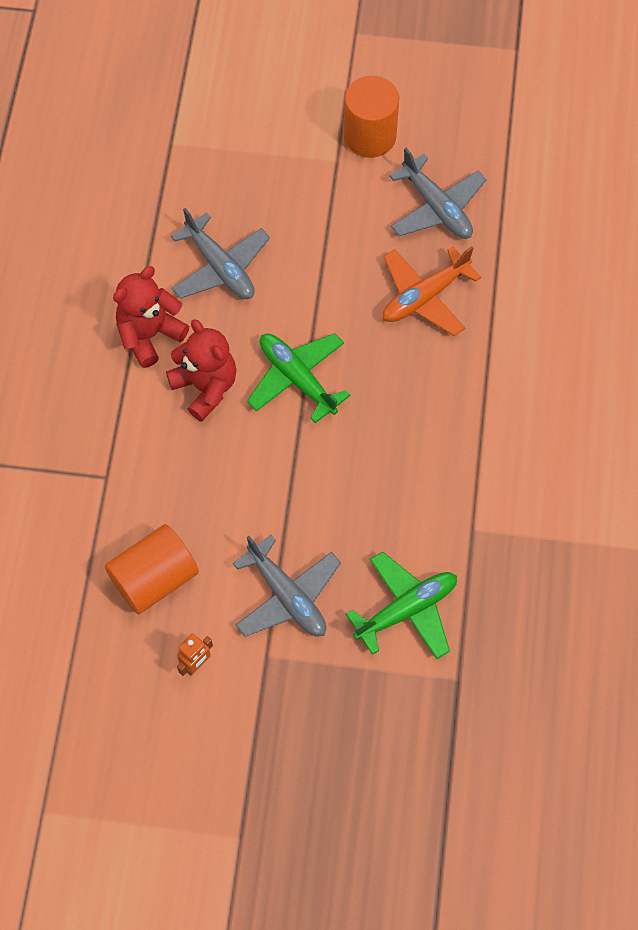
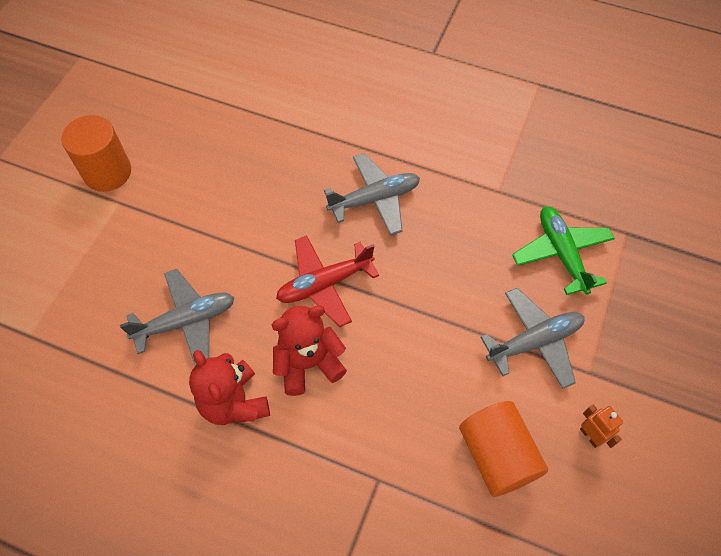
camera: 75 degrees left, 5 degrees down
green plane [247,333,351,423] -> red plane [276,235,379,328]
orange plane [383,246,481,336] -> none
grey plane [389,148,487,239] -> grey plane moved to [324,153,420,236]

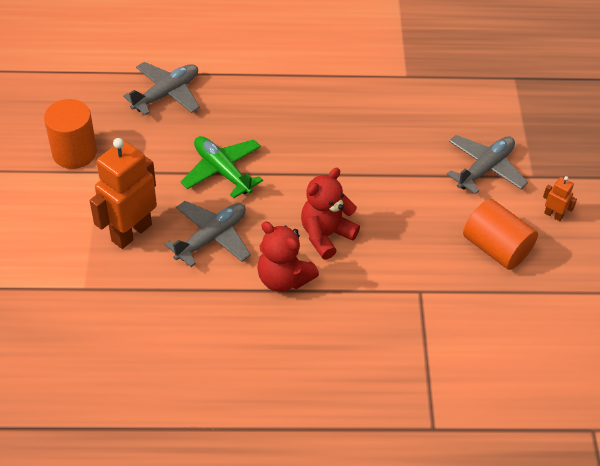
camera: 25 degrees left, 10 degrees down
red plane [276,235,379,328] -> none
grey plane [324,153,420,236] -> grey plane moved to [123,62,200,116]
green plane [512,206,615,295] -> green plane moved to [181,136,263,198]
none -> orange robot [90,138,157,249]

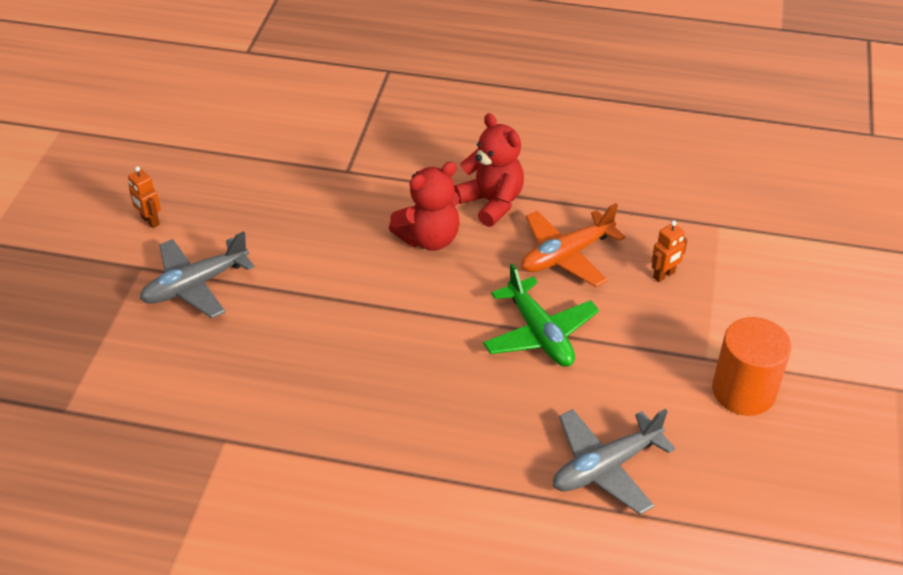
camera: 165 degrees left, 5 degrees down
orange robot [90,138,157,249] -> orange robot [651,221,688,282], size x0.44
grey plane [165,201,251,267] -> orange plane [521,203,625,287]
orange cylinder [463,199,538,270] -> none

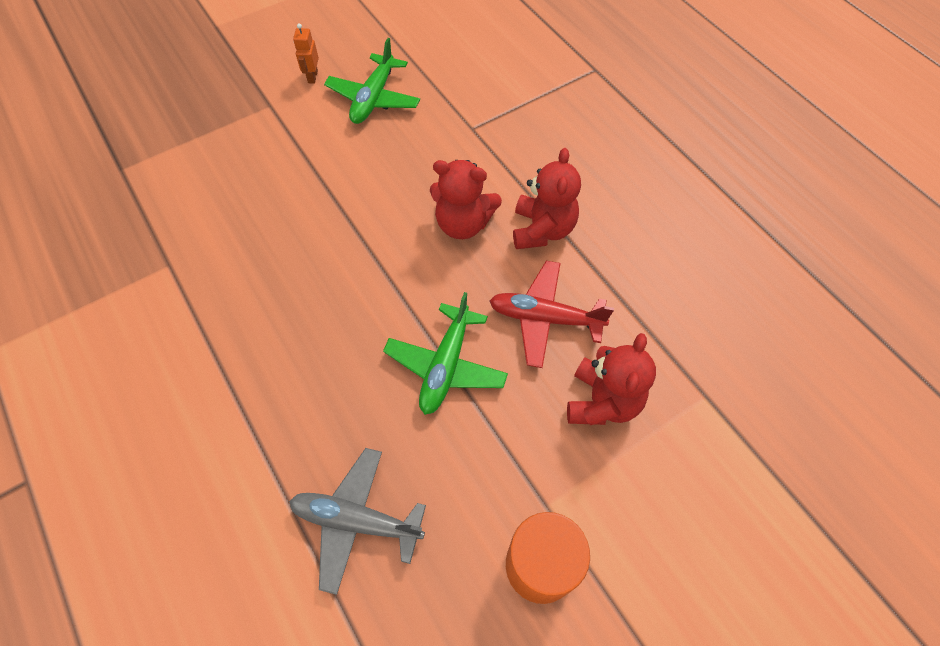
camera: 45 degrees right, 15 degrees up
grey plane [140,231,254,319] -> none
orange plane [521,203,625,287] -> red plane [490,261,614,368]
orange robot [651,221,688,282] -> red teddy bear [567,333,656,425]
none -> green plane [324,38,420,124]

